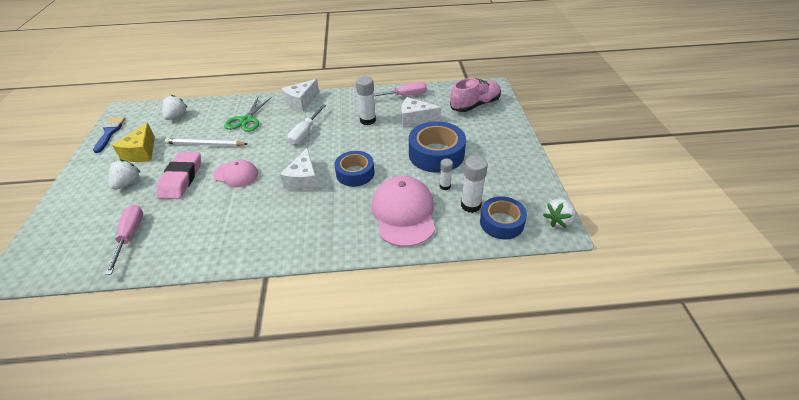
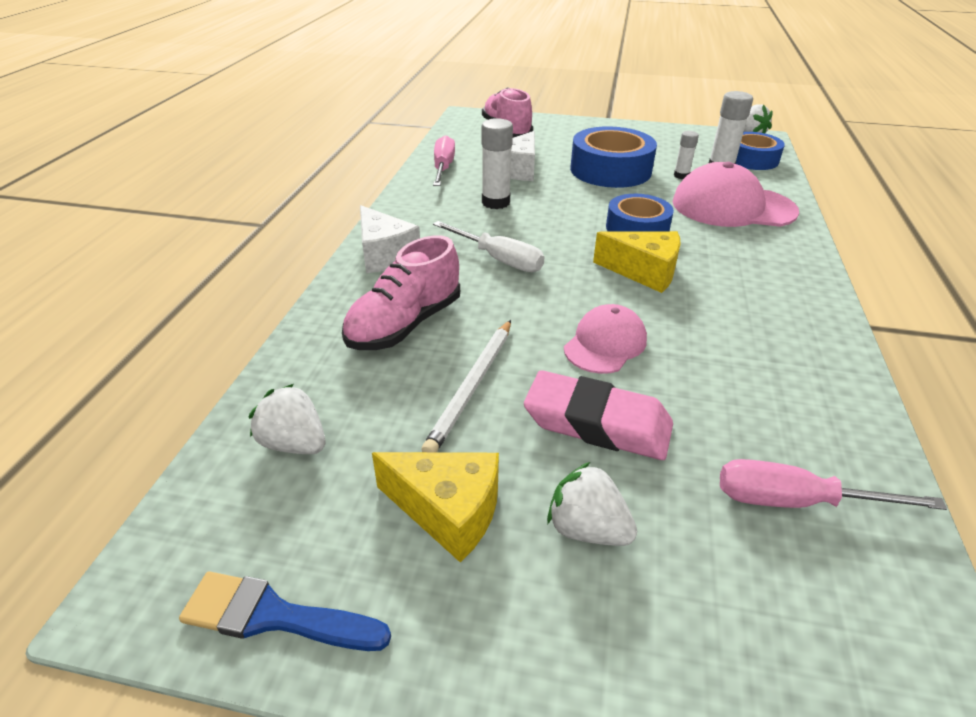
camera: 75 degrees left, 5 degrees down
green scissors [224,98,271,132] -> pink shoe [342,236,460,350]
white cheese [280,148,318,192] -> yellow cheese [593,231,680,293]

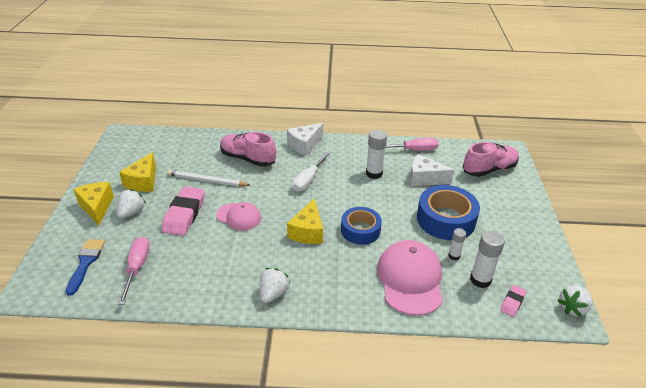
camera: 80 degrees right, 0 degrees up
blue brush [179,571,391,651] -> blue brush moved to [65,239,105,296]
white strawberry [249,384,325,454] -> white strawberry moved to [260,268,290,303]
blue tape [736,132,785,170] -> pink eraser [500,285,526,317]
none -> yellow cheese [73,182,114,226]

